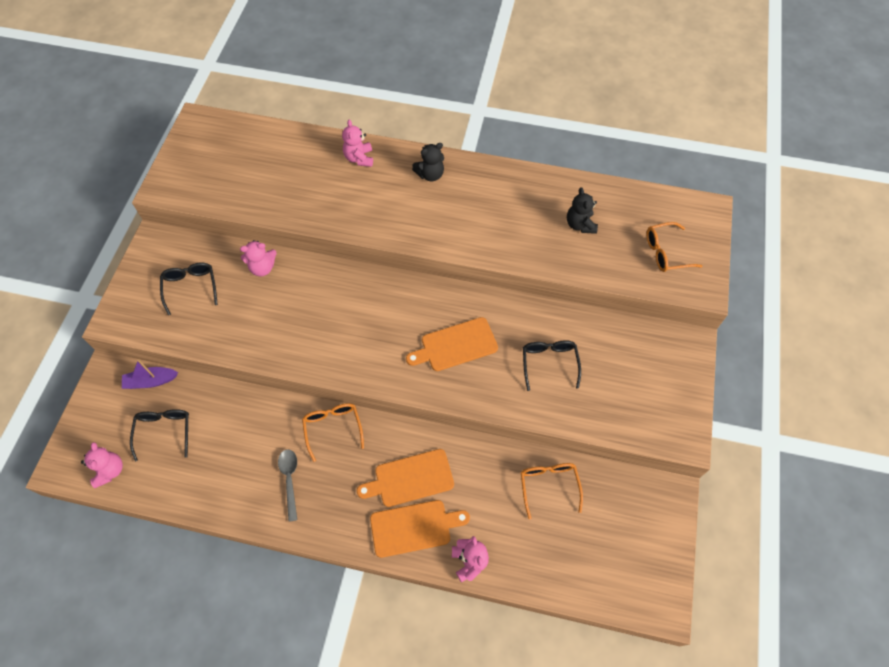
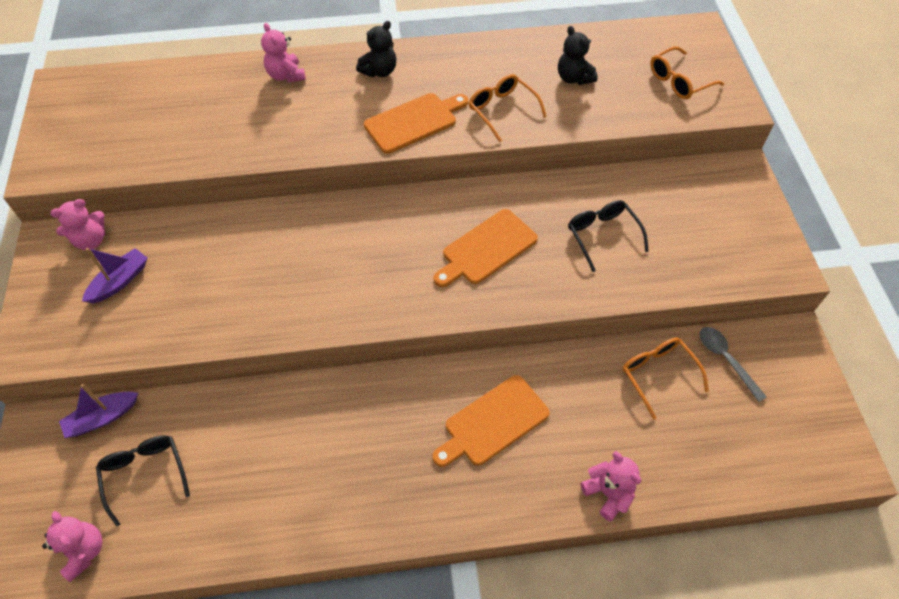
camera: 20 degrees left, 5 degrees down
black glasses [160,262,218,315] -> purple boat [82,248,147,303]
pink teddy bear [240,240,277,276] -> pink teddy bear moved to [50,199,105,250]
grey spoon [278,449,297,522] -> grey spoon moved to [699,327,767,402]
orange glasses [302,403,364,462] -> orange glasses moved to [469,74,547,142]
orange cutting board [370,500,470,558] -> orange cutting board moved to [364,93,468,153]

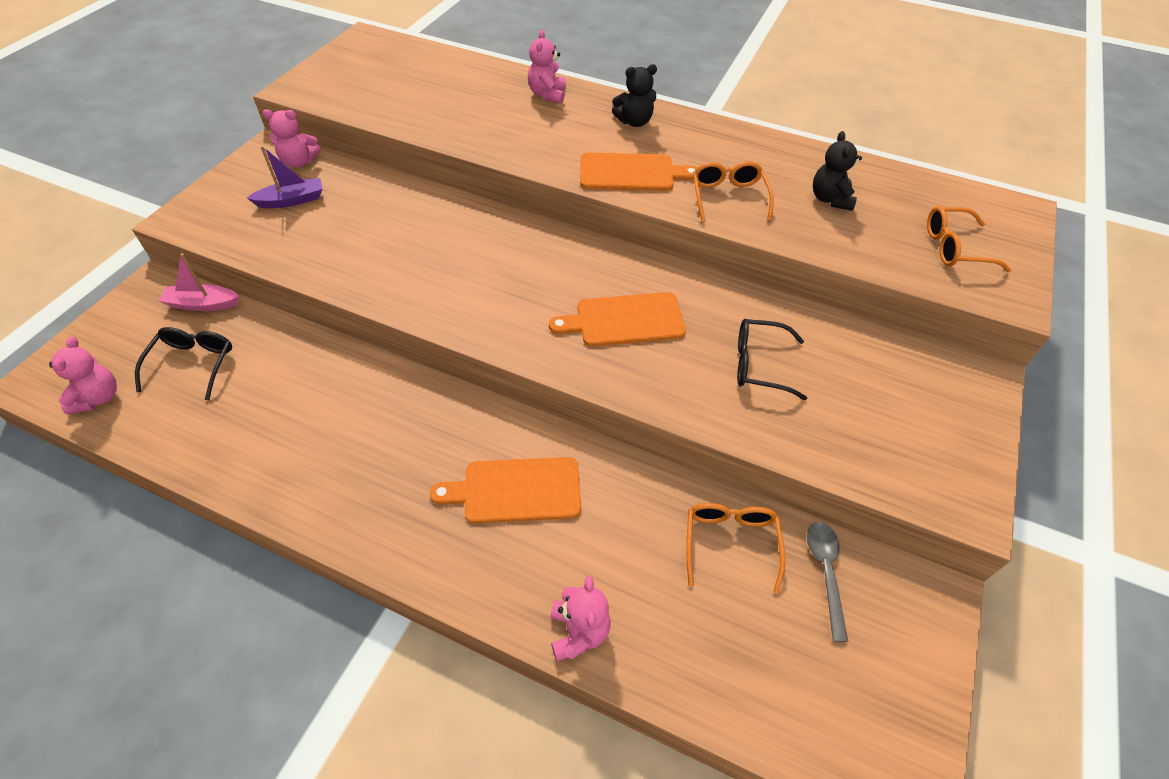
camera: 30 degrees right, 5 degrees down
purple boat [59,384,138,438] -> pink boat [159,253,239,311]
black glasses [568,200,649,272] -> black glasses turned 90 degrees counterclockwise [737,319,807,400]

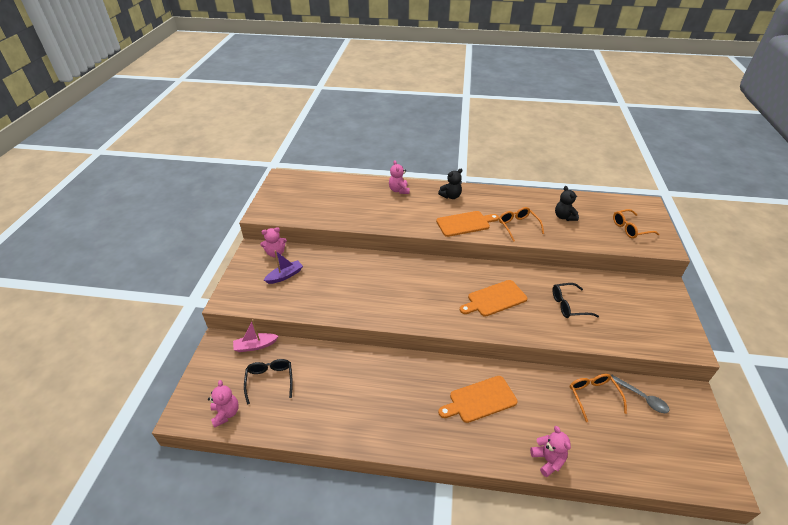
camera: 15 degrees left, 10 degrees down
grey spoon [807,522,848,642] -> grey spoon turned 150 degrees clockwise [610,375,670,413]

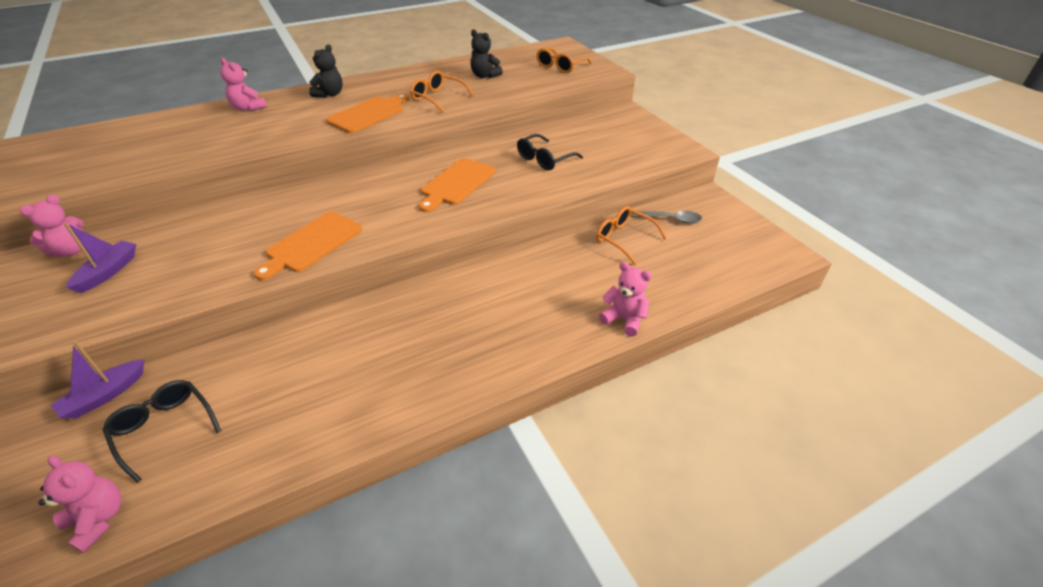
camera: 35 degrees left, 0 degrees up
pink boat [233,319,278,352] -> purple boat [50,341,144,419]
orange cutting board [438,376,518,423] -> orange cutting board moved to [254,212,362,280]

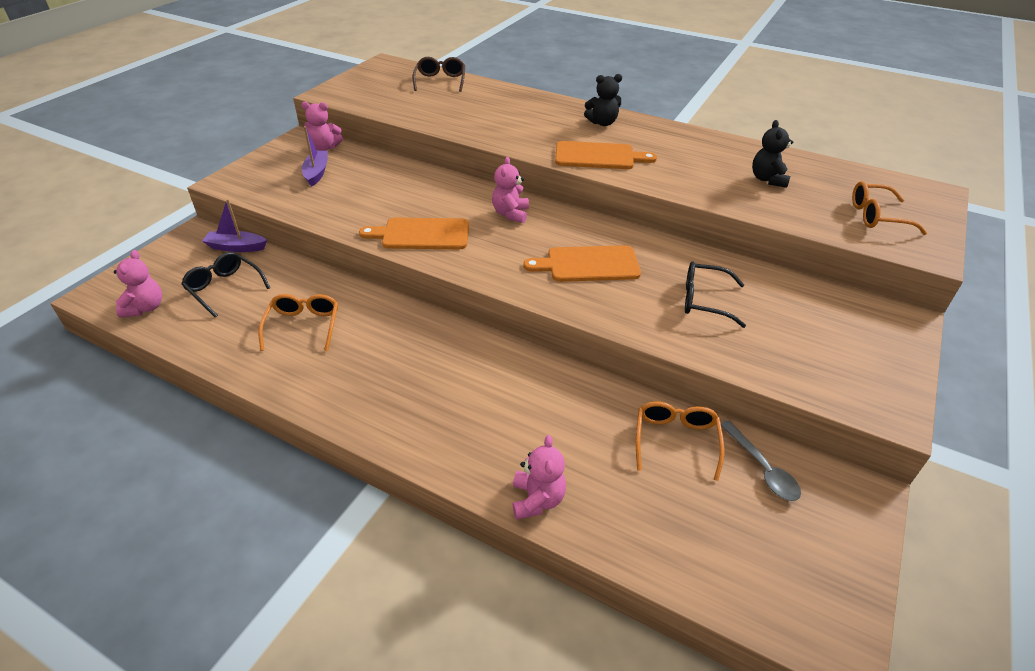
camera: 55 degrees right, 0 degrees up
purple boat [64,223,136,293] -> purple boat turned 75 degrees counterclockwise [302,126,328,187]
black glasses [103,380,221,483] -> black glasses turned 60 degrees counterclockwise [181,252,270,318]
pink teddy bear [220,58,267,111] -> pink teddy bear moved to [492,157,529,223]
orange glasses [410,70,474,113] -> orange glasses moved to [258,294,338,351]
none -> brown glasses [413,57,465,92]

